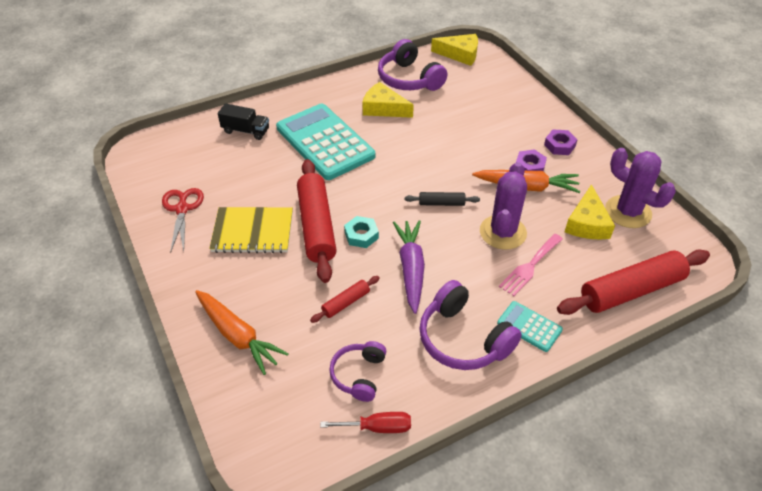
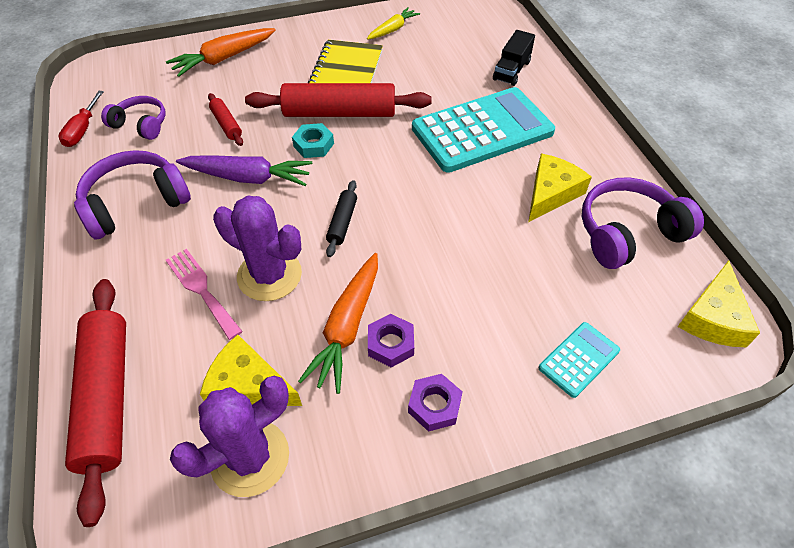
camera: 100 degrees right, 5 degrees up
red scissors [162,188,204,253] -> yellow carrot [367,7,420,40]
turquoise calculator [497,301,563,352] -> turquoise calculator moved to [539,322,620,398]

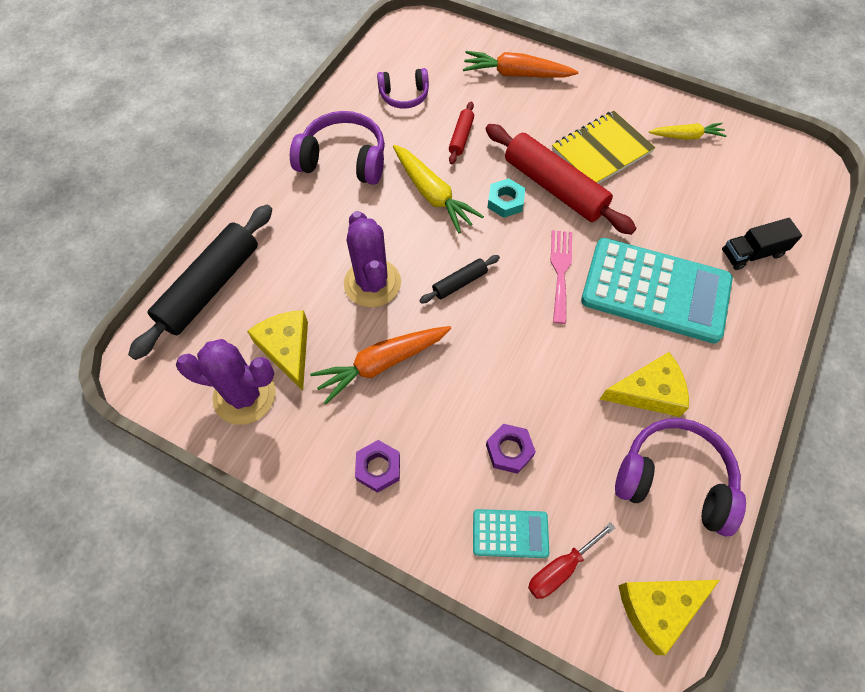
camera: 45 degrees right, 10 degrees up
red screwdriver [58,91,104,147] -> red screwdriver moved to [528,522,615,599]
red rolling pin [65,279,126,527] -> black rolling pin [128,205,272,360]
purple headphones [101,96,166,140] -> purple headphones turned 105 degrees clockwise [377,68,429,109]
pink fork [166,249,243,340] -> pink fork moved to [550,230,572,324]
purple carrot [176,155,312,186] -> yellow carrot [393,145,484,233]
purple nut [368,314,414,368] -> purple nut moved to [486,424,536,474]

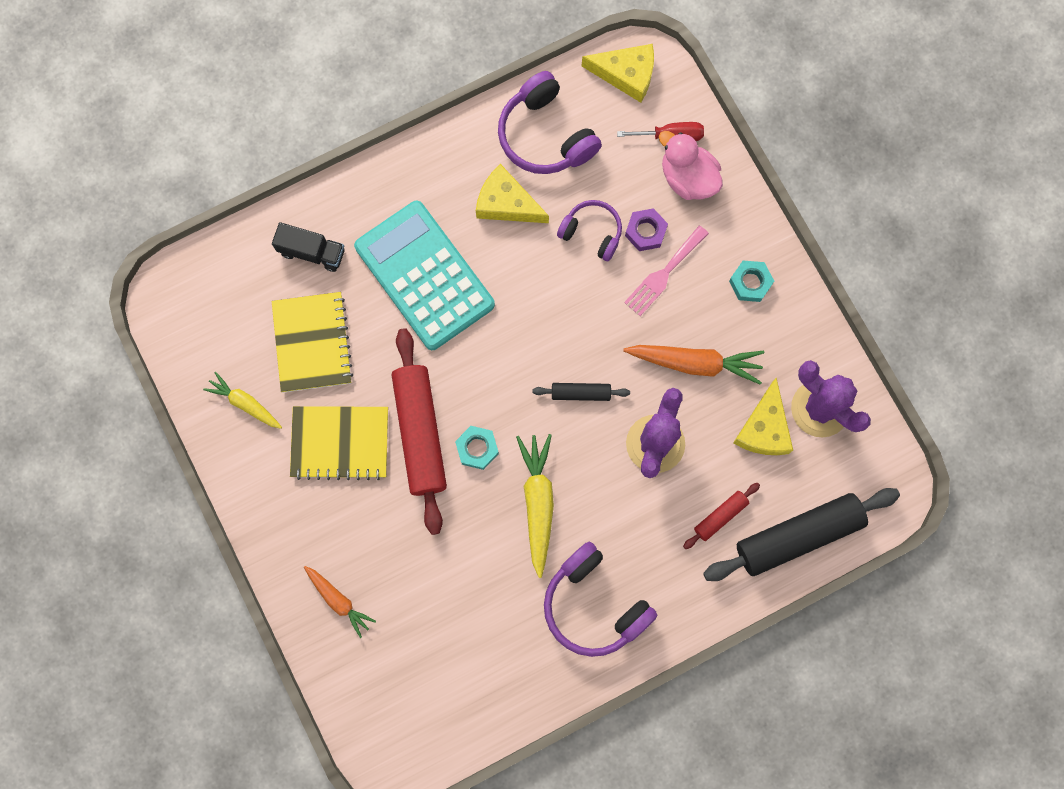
camera: 145 degrees left, 15 degrees up
purple nut [355,440,400,493] -> turquoise nut [729,260,774,302]
purple headphones [377,68,429,109] -> purple headphones moved to [557,200,622,261]
red rolling pin [449,101,474,165] -> red rolling pin moved to [683,483,760,549]
orange carrot [463,51,578,78] -> orange carrot [304,566,376,638], size x0.63
turquoise calculator [473,509,549,558] -> pink duck [659,131,723,200]
pink fork [550,230,572,324] -> pink fork moved to [624,226,709,316]
none -> yellow notebook [272,292,353,393]

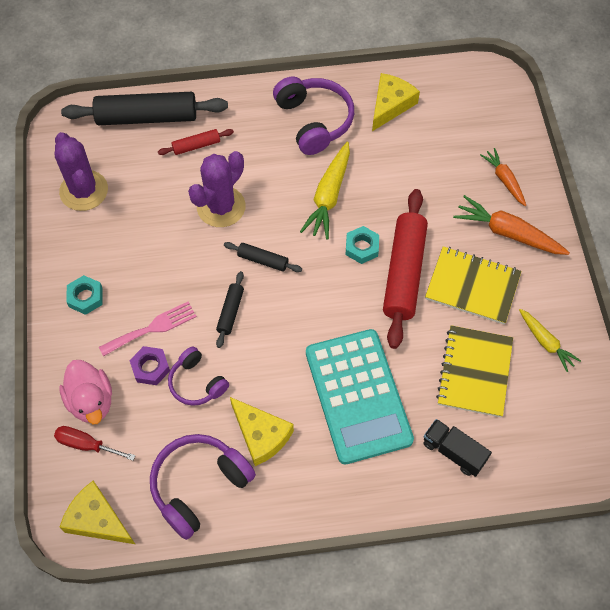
camera: 160 degrees left, 15 degrees down
purple headphones [498,71,602,174] -> purple headphones turned 120 degrees counterclockwise [150,434,256,540]
orange carrot [623,345,764,385] -> orange carrot moved to [453,195,570,255]
yellow cheese [733,378,793,455] -> yellow cheese moved to [372,73,420,131]
none -> black rolling pin [216,271,244,348]

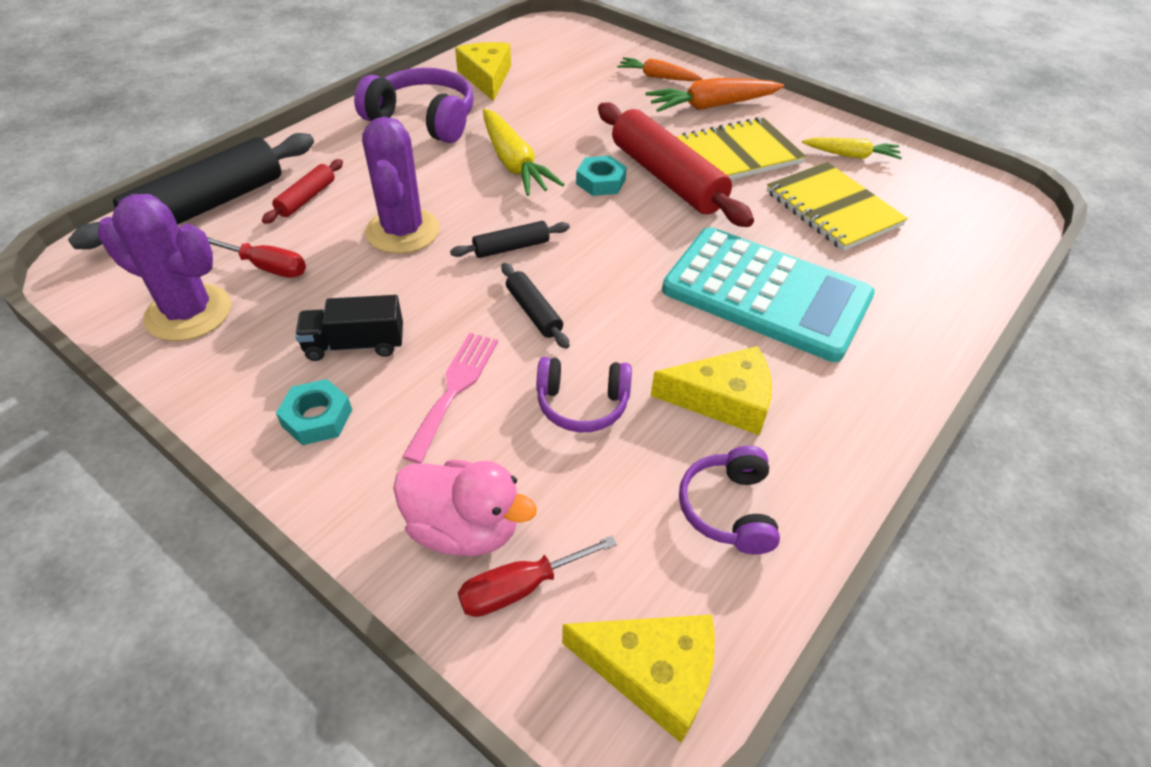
camera: 45 degrees left, 15 degrees down
yellow cheese [59,481,135,544] -> yellow cheese turned 150 degrees counterclockwise [562,615,715,743]
purple nut [129,346,170,385] -> none
purple headphones [150,434,256,540] -> purple headphones [679,446,780,554], size x0.62
black truck [423,419,492,477] -> black truck moved to [295,295,403,361]
none -> red screwdriver [207,237,306,278]

